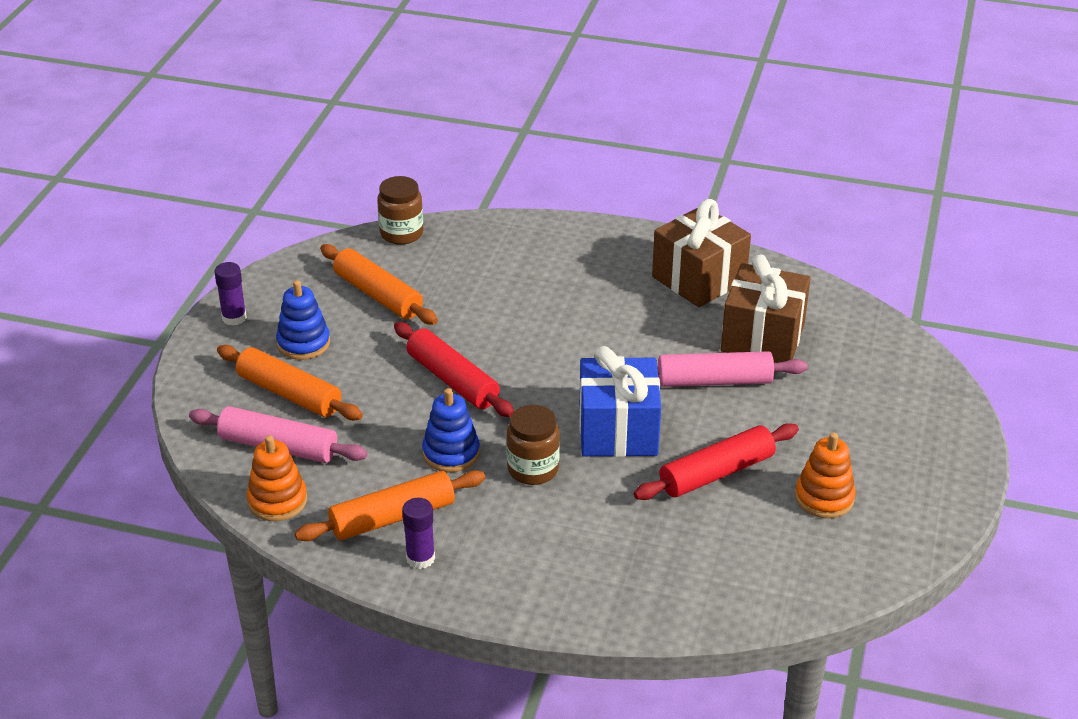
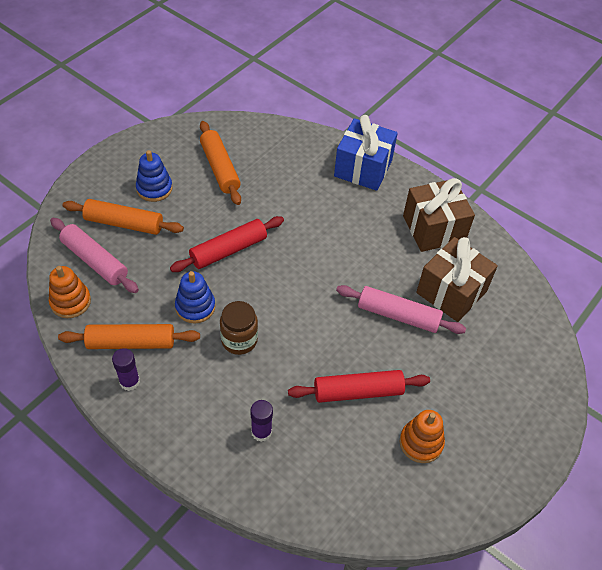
camera: 20 degrees right, 15 degrees up
purple glue stick [214,262,247,326] -> purple glue stick moved to [250,400,273,442]
orange rolling pin [217,345,363,420] -> orange rolling pin turned 45 degrees counterclockwise [62,199,184,235]
brown jar [377,176,423,245] -> none
red rolling pin [394,322,514,417] -> red rolling pin turned 75 degrees clockwise [170,216,284,272]
blue gift [579,346,661,457] -> blue gift moved to [334,115,398,191]

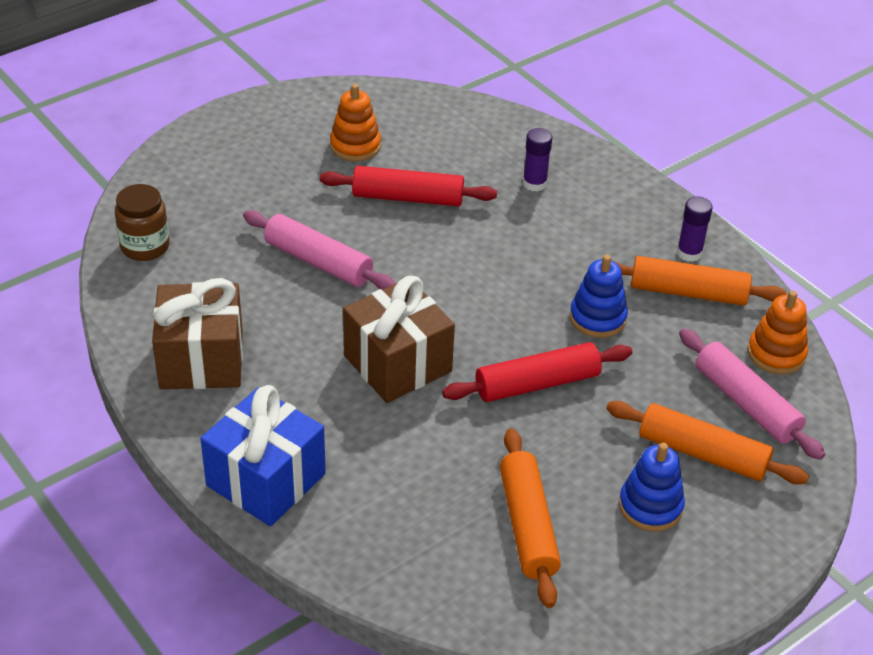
camera: 165 degrees left, 10 degrees down
brown jar [220,301,258,355] -> brown jar moved to [115,184,170,261]
brown gift [416,237,498,322] -> brown gift moved to [343,276,455,403]

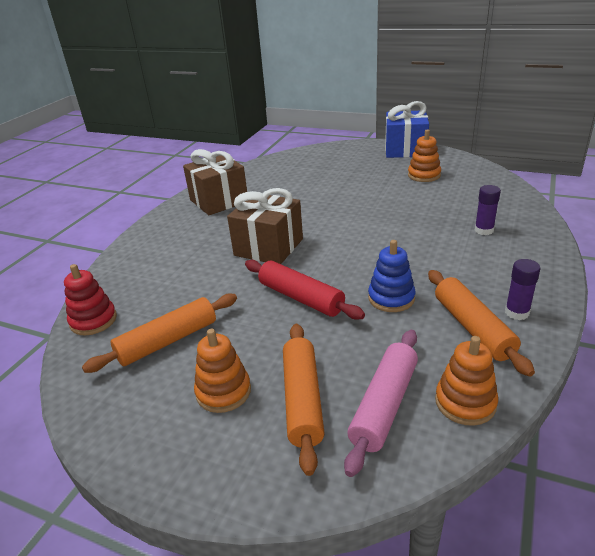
camera: 65 degrees right, 10 degrees down
brown jar [115,184,170,261] -> none
blue gift [200,385,326,526] -> blue gift moved to [385,101,429,158]
pink rolling pin [243,210,396,290] -> none
red rolling pin [320,166,497,206] -> none
blue stacking toy [619,443,685,531] -> orange stacking toy [194,329,251,413]
none -> red stacking toy [64,264,117,335]

